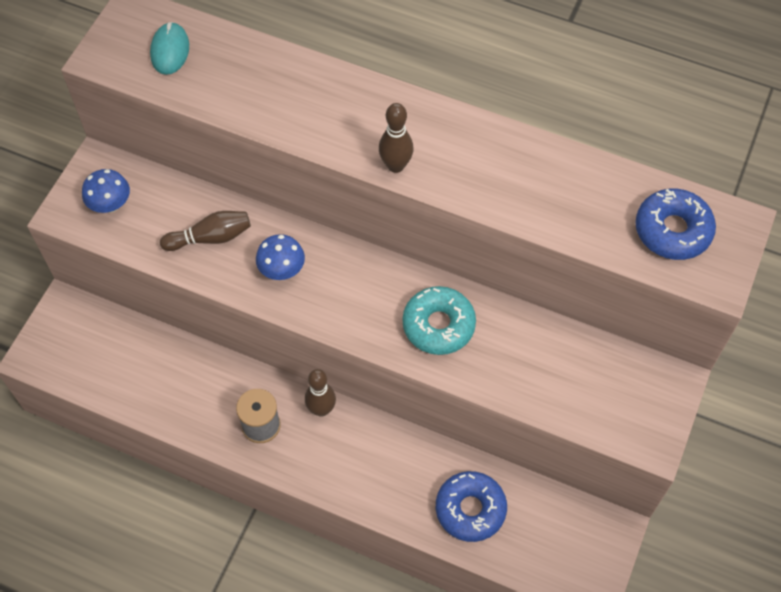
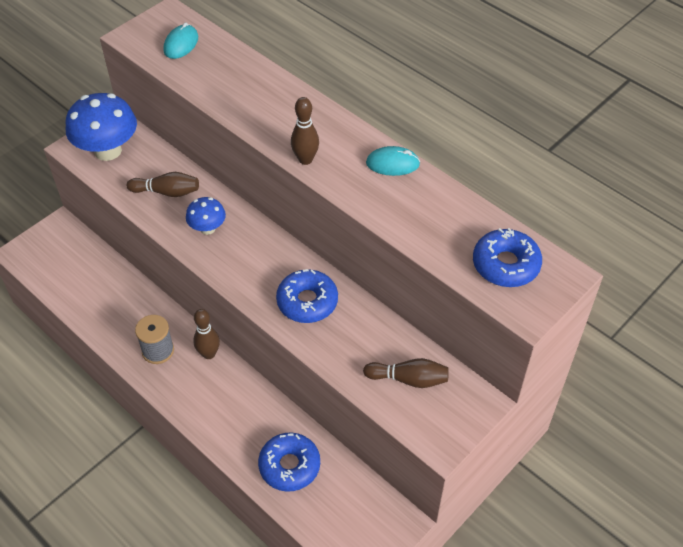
camera: 20 degrees right, 10 degrees down
blue mushroom [82,169,130,213] -> blue mushroom [66,93,137,161], size x1.87
turquoise donut [402,286,476,355] -> blue donut [276,269,338,323]
none -> brown bowling pin [363,358,449,388]
none -> turquoise mouse [366,146,420,176]

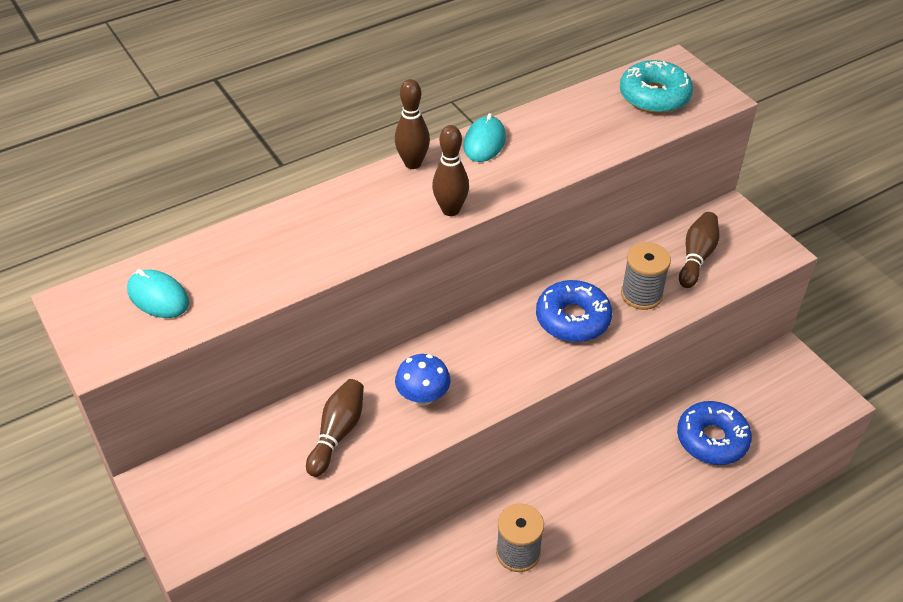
camera: 75 degrees left, 5 degrees down
blue mushroom [66,93,137,161] -> none
brown bowling pin [193,309,220,359] -> brown bowling pin moved to [395,79,430,169]
blue donut [473,228,542,287] -> turquoise donut [620,60,693,113]
none -> grey spool [621,242,671,310]

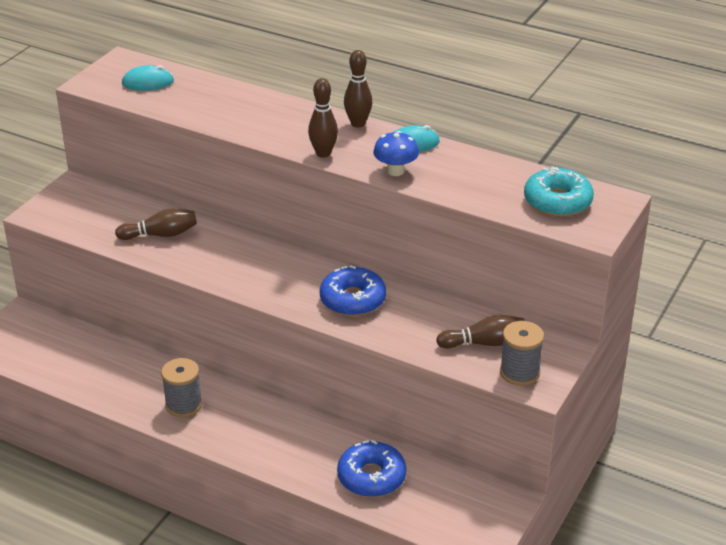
camera: 60 degrees right, 10 degrees down
turquoise mouse [127,269,189,318] -> turquoise mouse turned 75 degrees clockwise [122,65,174,91]
blue mushroom [395,354,451,406] -> blue mushroom moved to [373,131,419,176]
grey spool [621,242,671,310] -> grey spool moved to [500,321,544,386]

